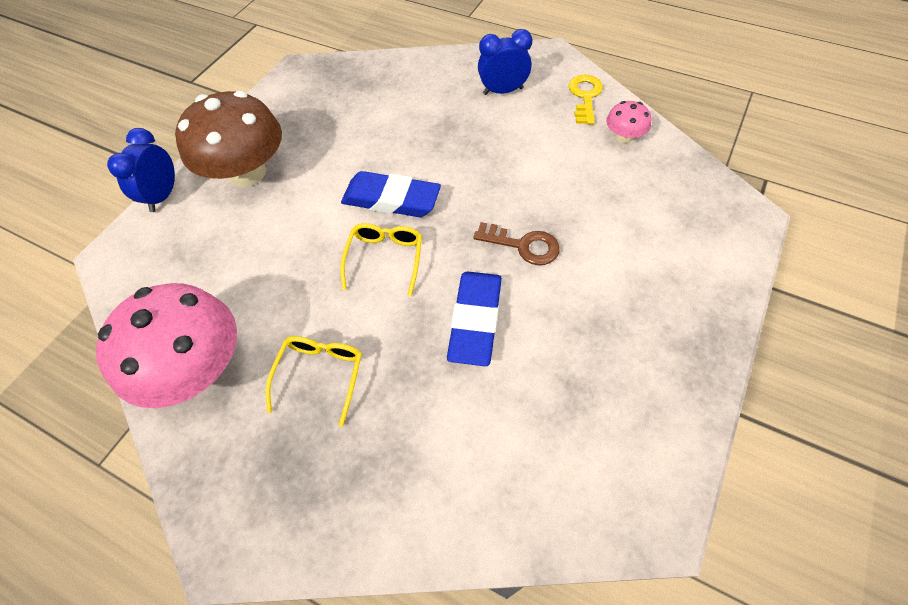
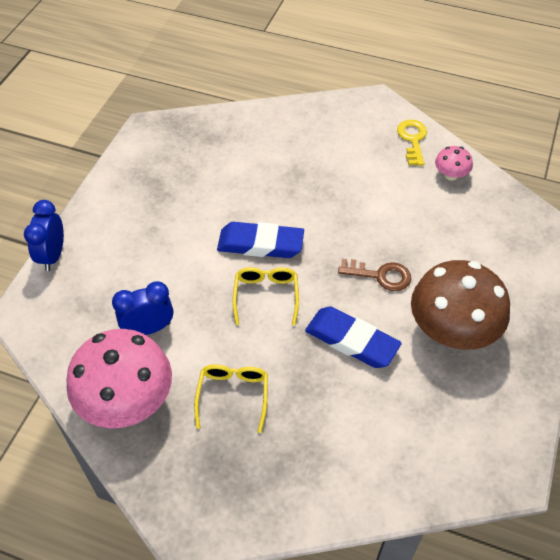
camera: 10 degrees left, 5 degrees down
brown mushroom [175,91,282,187] -> brown mushroom moved to [411,260,510,350]
blue eraser [447,271,502,366] -> blue eraser turned 60 degrees counterclockwise [305,306,402,368]
blue clock [478,29,532,95] -> blue clock moved to [112,281,173,335]

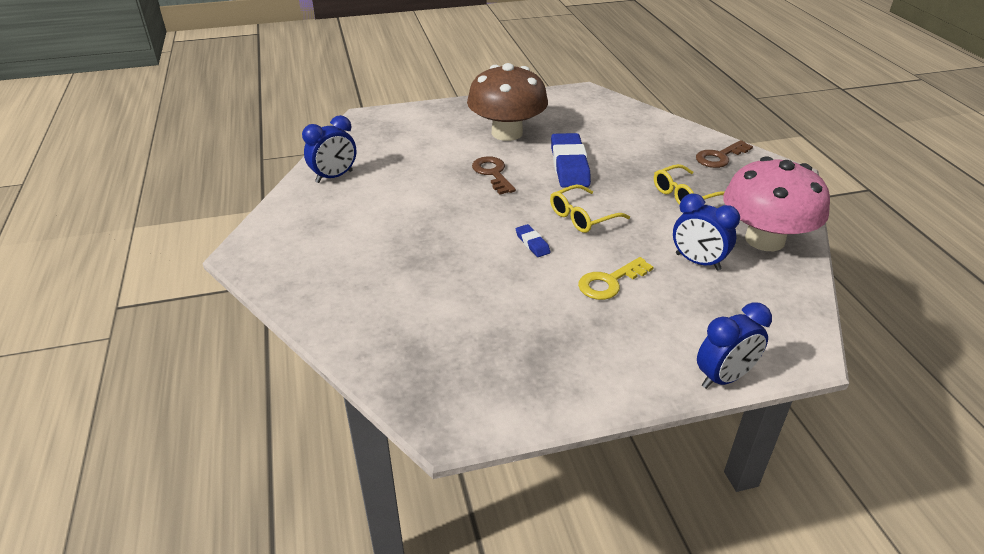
camera: 125 degrees left, 15 degrees down
blue eraser [217,222,304,258] -> blue eraser [516,224,551,257], size x0.47
yellow key [397,120,427,166] -> yellow key moved to [578,257,654,300]
pink mushroom [435,146,473,180] -> blue clock [302,115,356,183]
none -> brown key [696,140,753,168]

